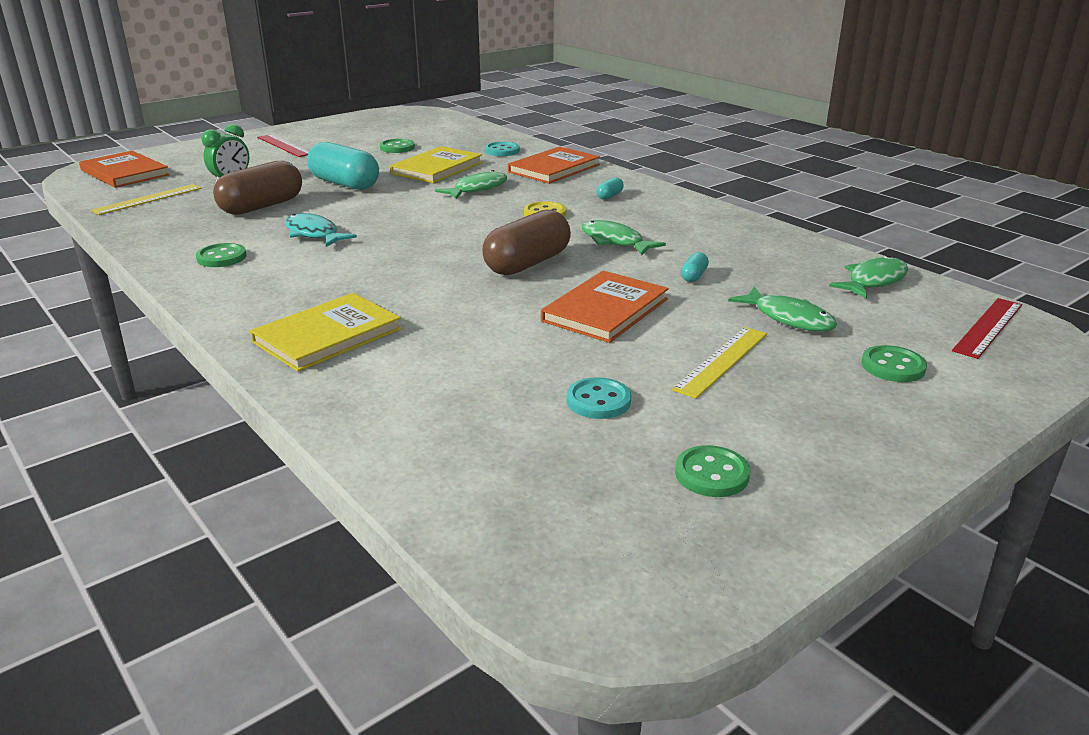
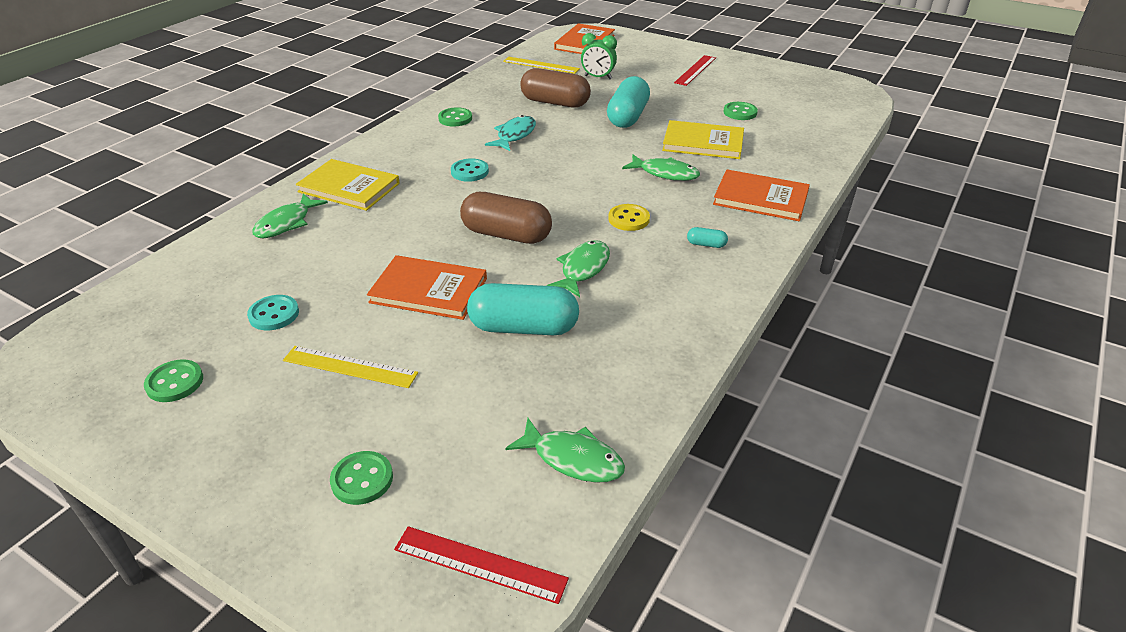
camera: 70 degrees right, 10 degrees up
turquoise button [485,142,520,156] -> turquoise button moved to [451,158,489,182]
turquoise capsule [681,252,709,282] -> turquoise capsule [467,283,579,335], size x2.39
green fish [728,287,837,331] -> green fish moved to [252,194,328,238]

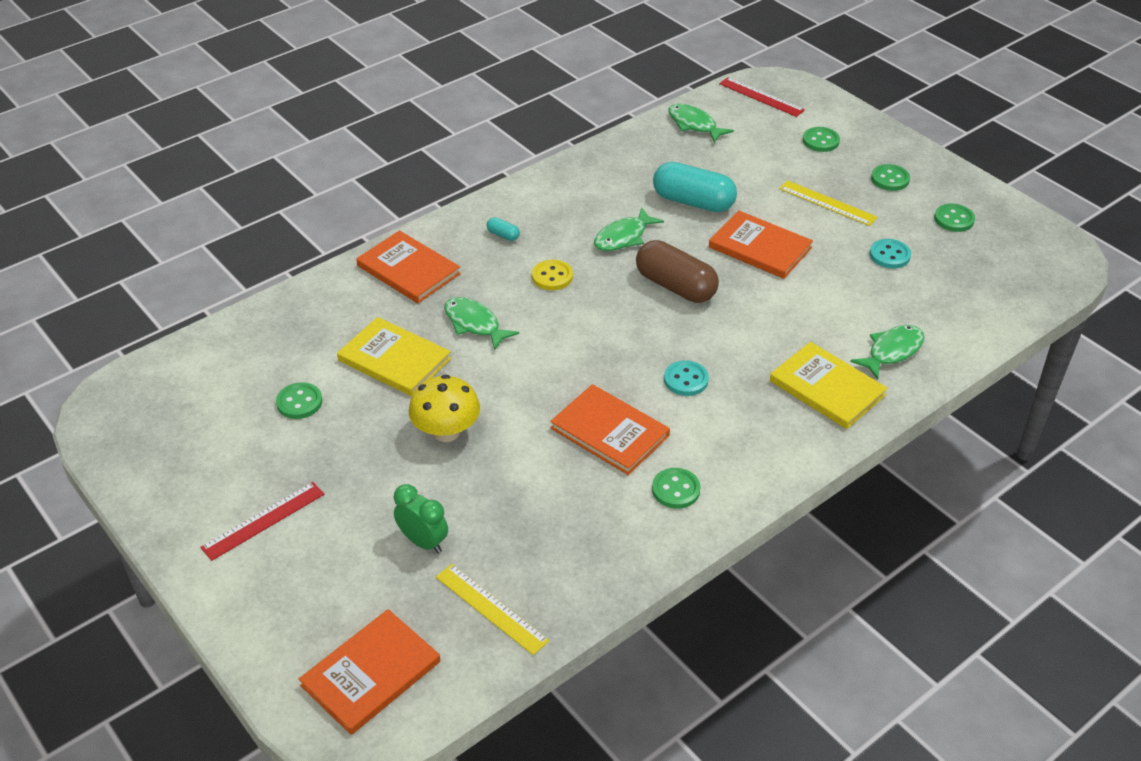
camera: 160 degrees left, 5 degrees up
turquoise fish [485,115,536,151] -> orange book [550,384,670,475]
brown capsule [520,68,591,108] -> none
turquoise capsule [607,76,650,128] -> yellow mushroom [408,375,480,442]
none -> green button [871,164,910,191]

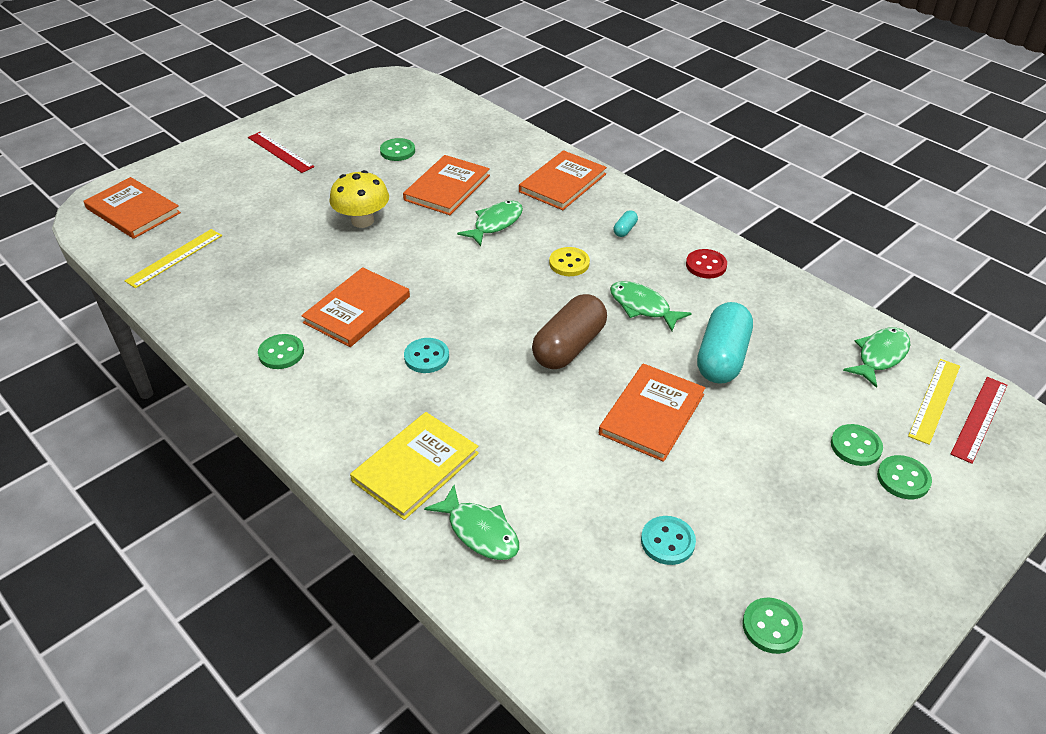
camera: 85 degrees right, 0 degrees up
yellow book [337,317,451,396] -> orange book [403,155,490,215]
green clock [394,484,448,553] -> none
yellow ruler [779,180,878,226] -> yellow ruler moved to [908,359,960,445]
green button [871,164,910,191] -> green button moved to [831,424,883,466]
none -> red button [686,249,727,279]

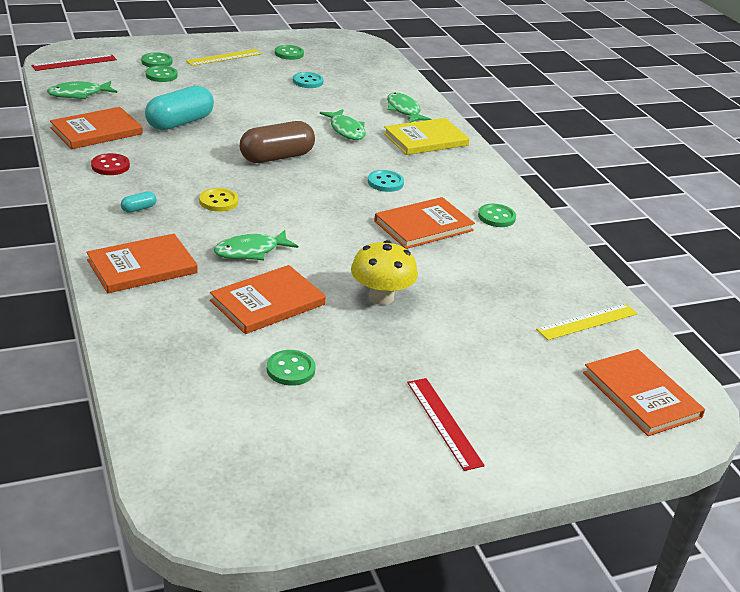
camera: 160 degrees left, 10 degrees down
orange book [599,363,705,462] -> orange book moved to [50,107,143,149]
green fish [610,281,692,331] -> green fish moved to [320,109,366,140]
yellow ruler [908,359,960,445] -> yellow ruler moved to [186,49,262,66]

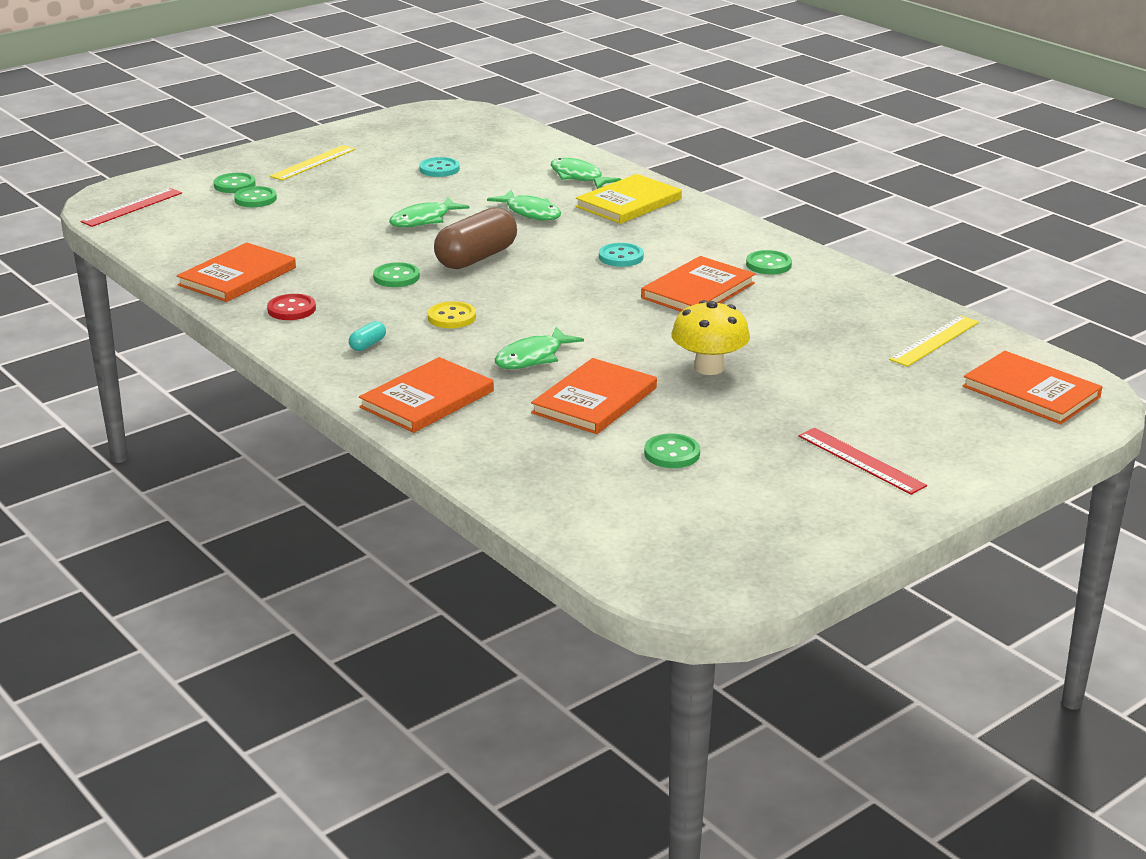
camera: 15 degrees left, 5 degrees down
green fish [47,81,117,99] -> green fish moved to [389,197,469,228]
turquoise capsule [145,86,214,130] -> none
green button [275,45,304,60] -> green button moved to [373,262,420,287]

